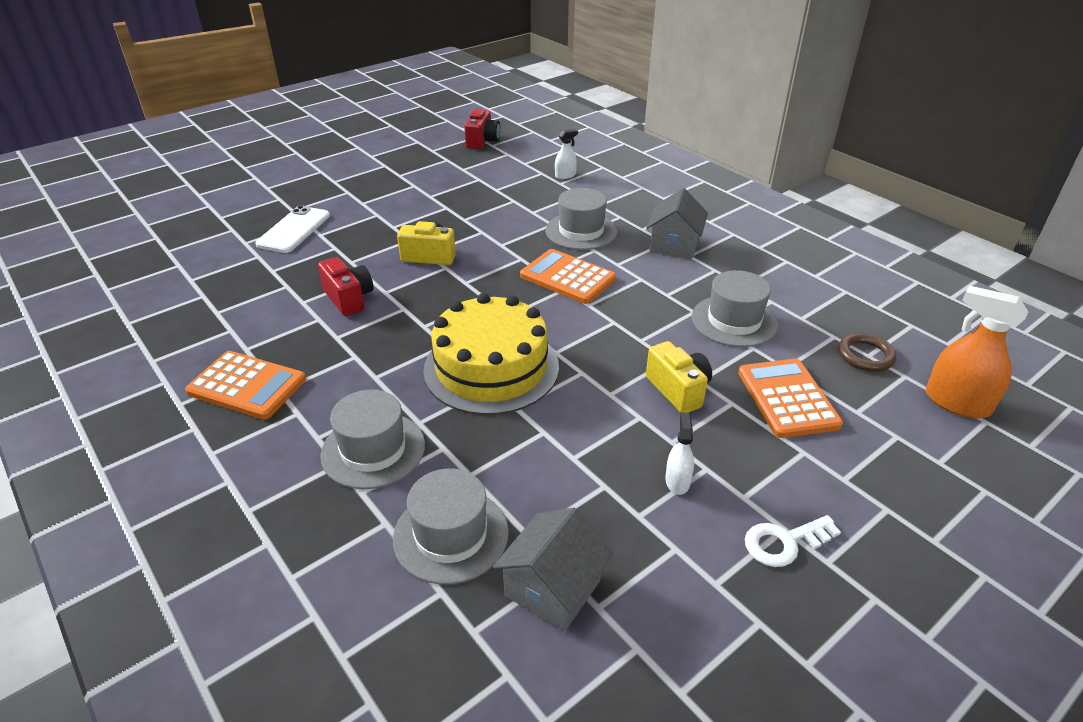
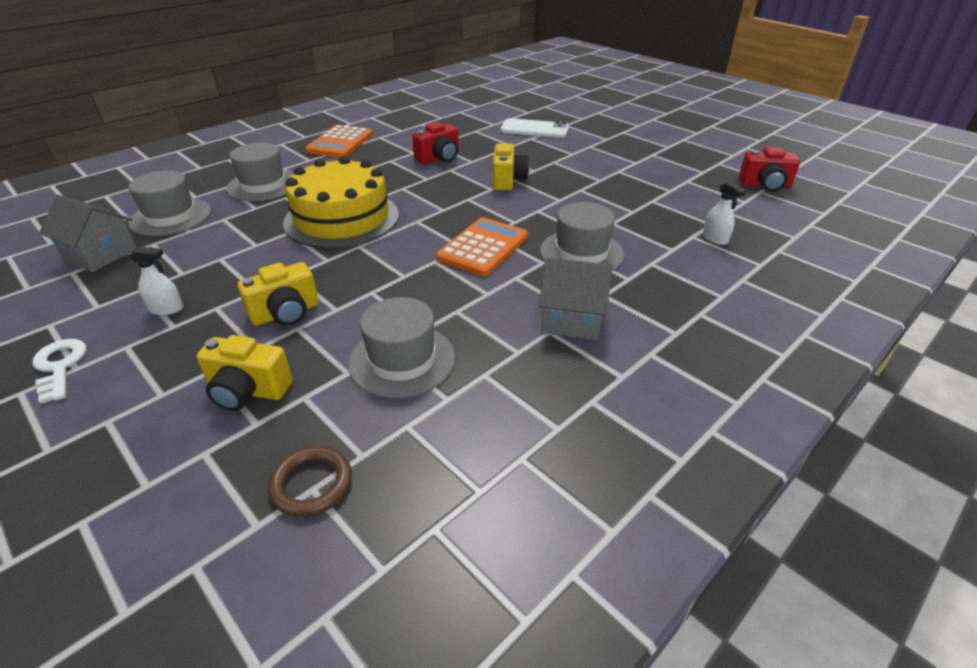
camera: 85 degrees right, 0 degrees up
orange calculator [738,359,843,438] -> yellow camera [197,335,293,411]
orange spray bottle [926,286,1028,418] -> none

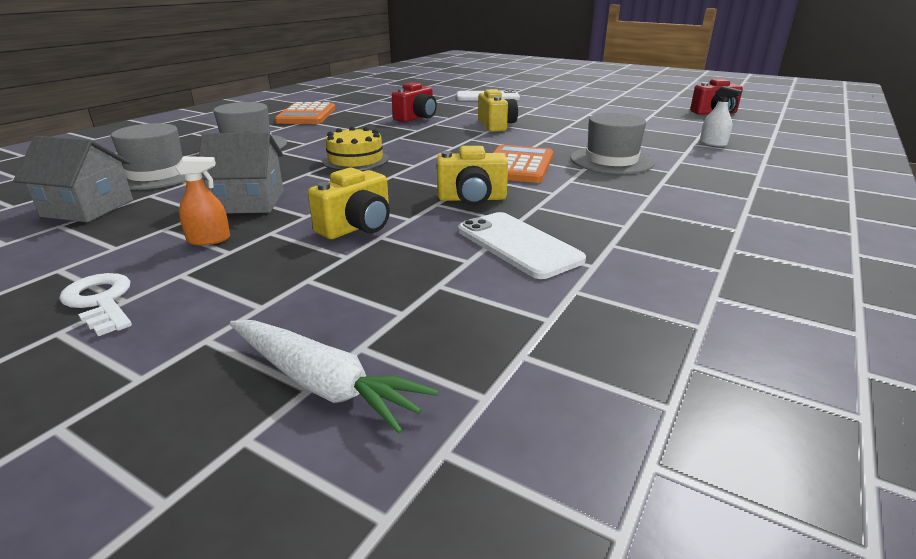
camera: 15 degrees left, 10 degrees down
white spray bottle [129,247,183,315] -> orange spray bottle [175,156,230,245]
yellow camera [197,335,293,411] -> yellow camera moved to [437,146,508,206]
brown ring [268,446,352,517] -> none
yellow cake [283,156,399,248] -> yellow cake [322,126,389,170], size x0.55
grey hat [348,297,455,398] -> white phone [458,212,586,279]
grey house [539,257,613,340] -> grey house moved to [199,133,284,214]
none -> white carrot [230,320,439,434]

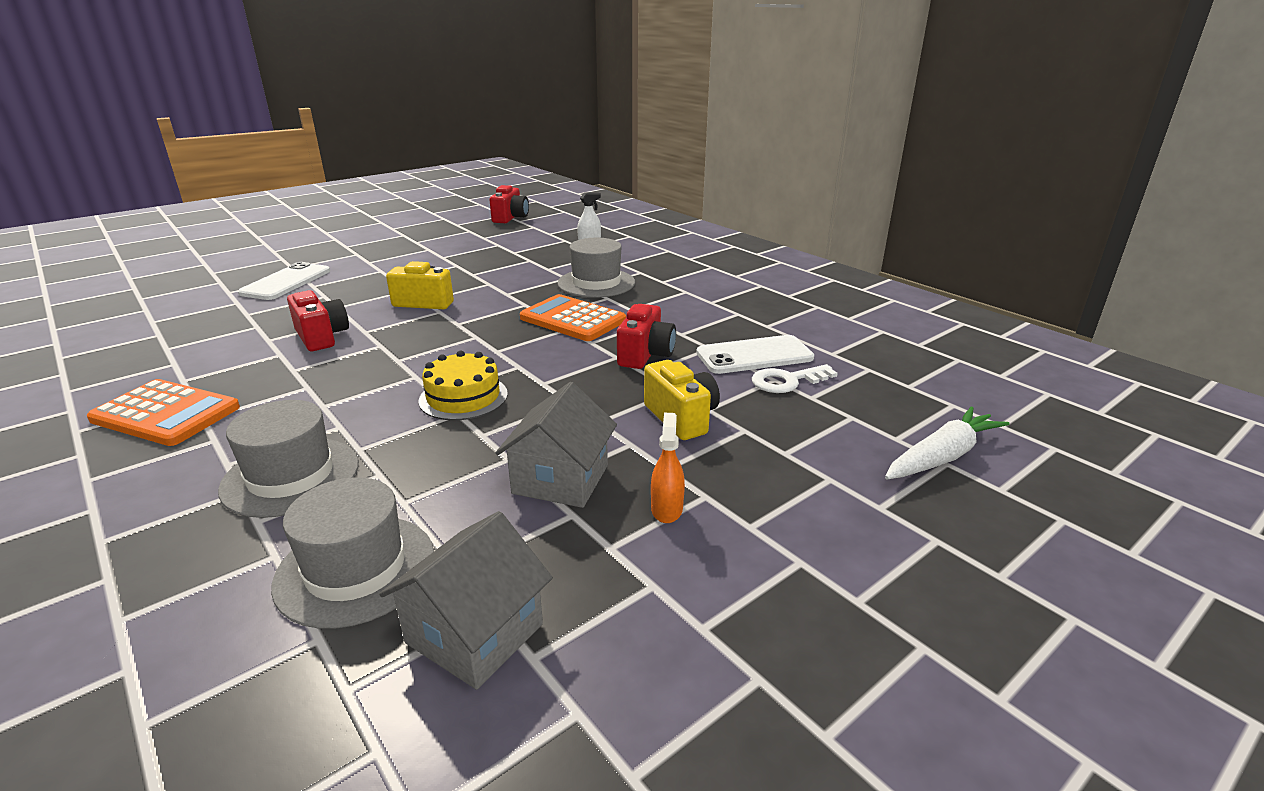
camera: 70 degrees left, 0 degrees up
white key [59,273,132,336] -> white key moved to [752,364,838,393]
yellow camera [437,146,508,206] -> red camera [617,304,676,369]

